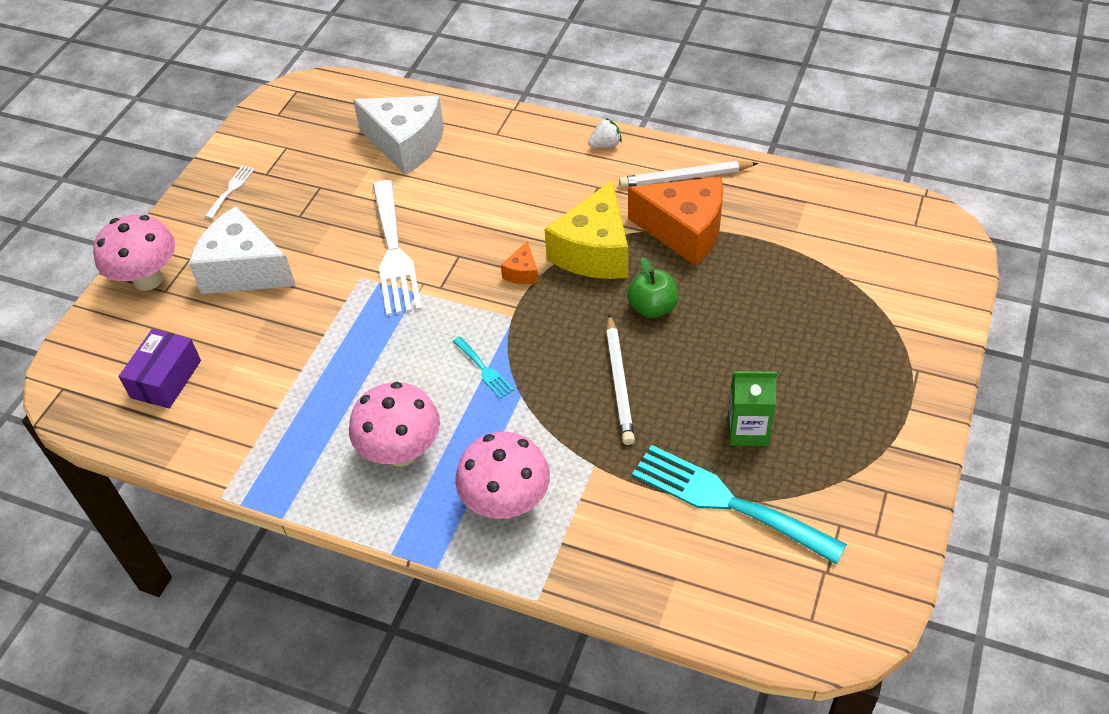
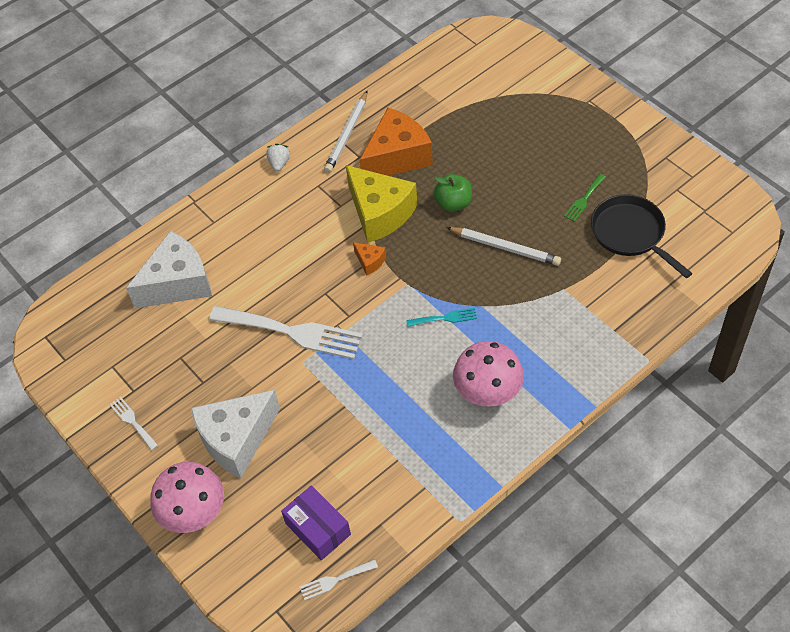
camera: 60 degrees left, 5 degrees up
pink mushroom [455,432,550,519] -> none
turquoise fork [632,445,847,564] -> black pan [591,194,693,278]
green carton [728,371,777,446] -> green fork [564,174,606,222]
none -> white fork [300,559,378,600]

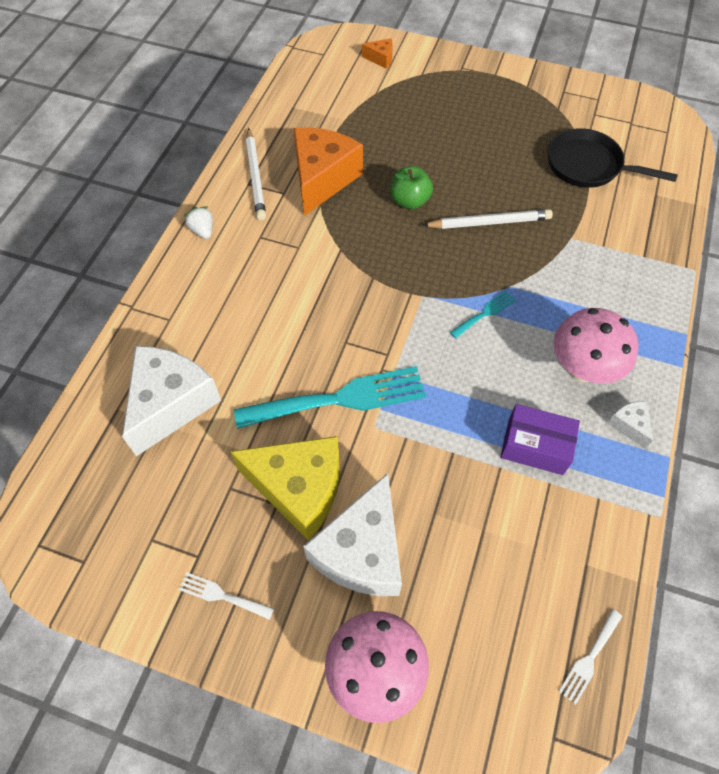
camera: 35 degrees left, 5 degrees up
white fork [209,306,363,359] -> turquoise fork [234,366,426,429]
purple box [281,485,351,561] -> purple box moved to [500,404,580,475]
yellow cheese [346,165,417,243] -> yellow cheese moved to [230,436,340,540]
orange cheese [353,242,386,275] -> orange cheese moved to [362,38,393,69]
green fork [564,174,606,222] -> none
none -> white cheese [607,401,653,449]

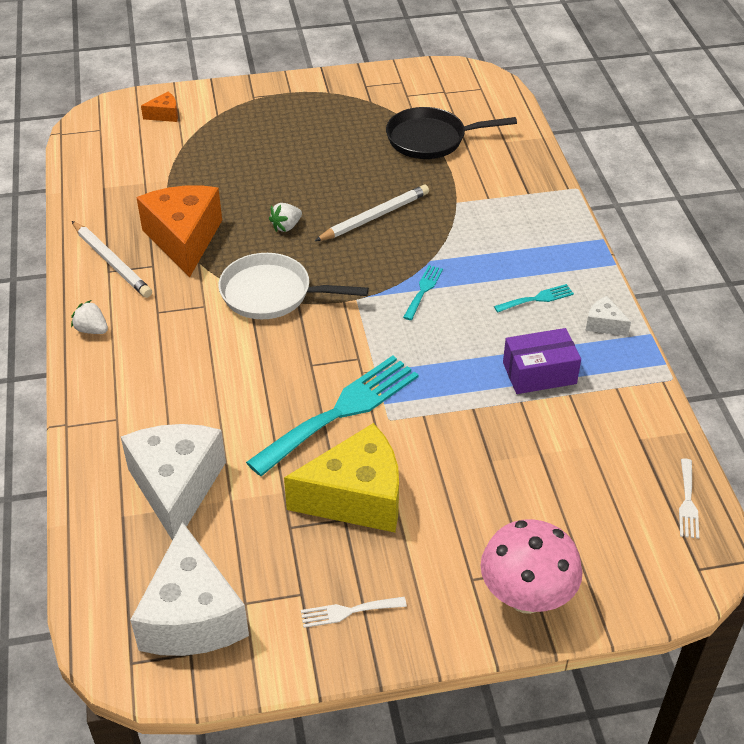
camera: 30 degrees left, 15 degrees down
white cheese [303,473,402,596] -> white cheese moved to [130,522,249,656]
green apple [391,166,433,209] -> white strawberry [269,203,302,232]
pink mushroom [553,308,639,384] -> turquoise fork [494,284,574,313]
none -> white pan [218,253,369,319]

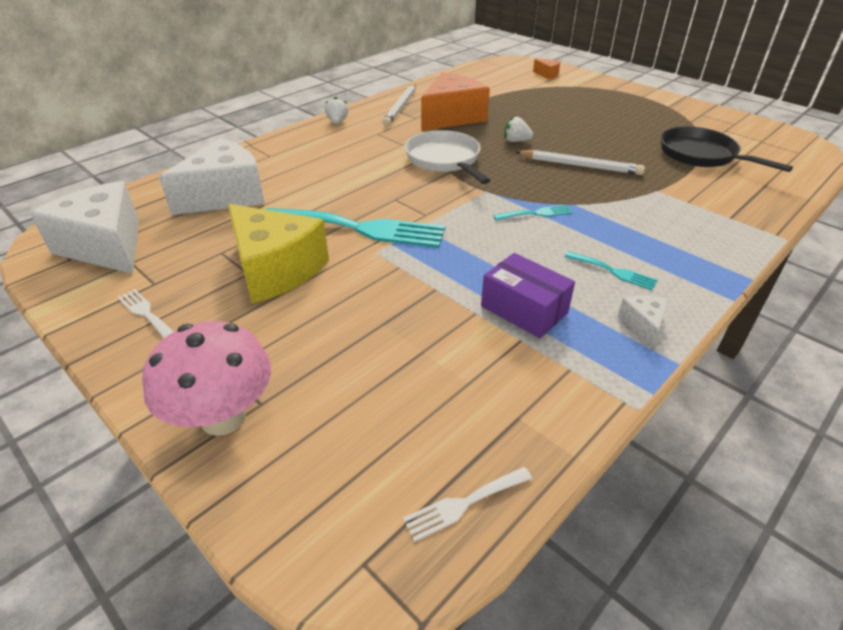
camera: 55 degrees right, 5 degrees down
white cheese [130,522,249,656] -> white cheese turned 90 degrees clockwise [30,181,139,274]

